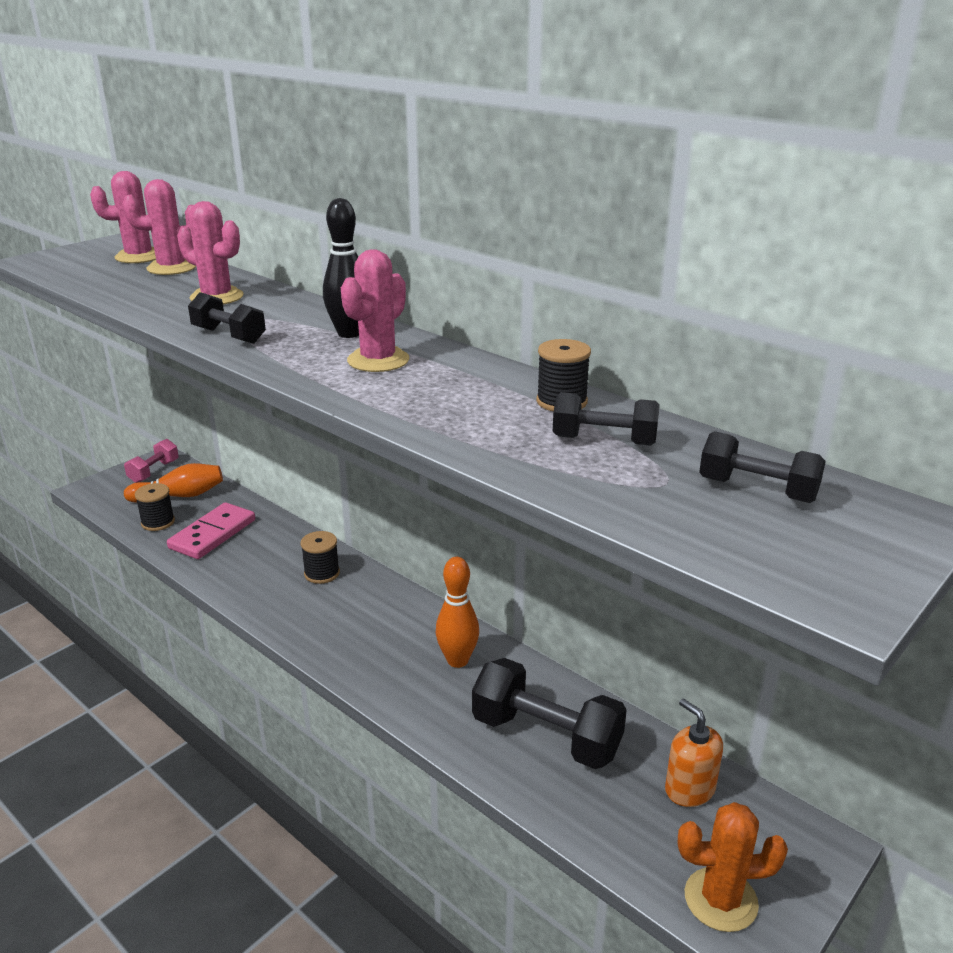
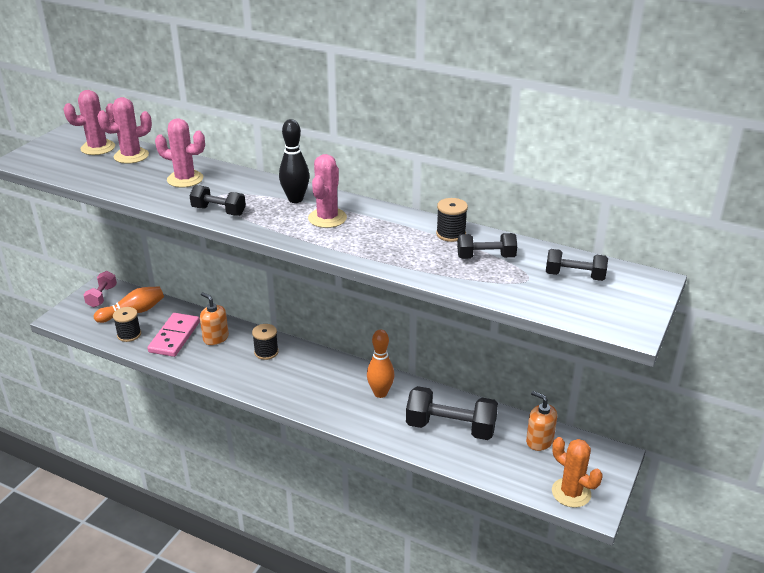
camera: 15 degrees left, 5 degrees up
orange cactus [678,802,788,932] -> orange cactus turned 60 degrees clockwise [552,437,603,508]
none -> orange soap dispenser [200,292,229,345]

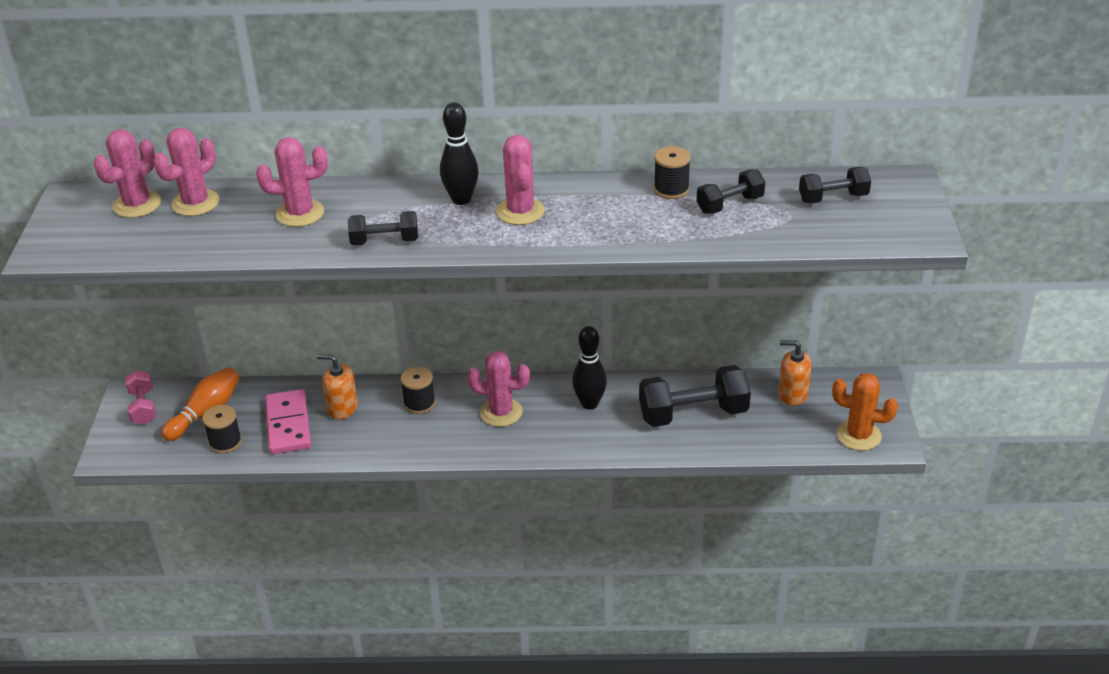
camera: 25 degrees left, 5 degrees up
orange bowling pin [367,329,394,398] -> black bowling pin [572,326,607,410]
none -> pink cactus [467,351,530,427]

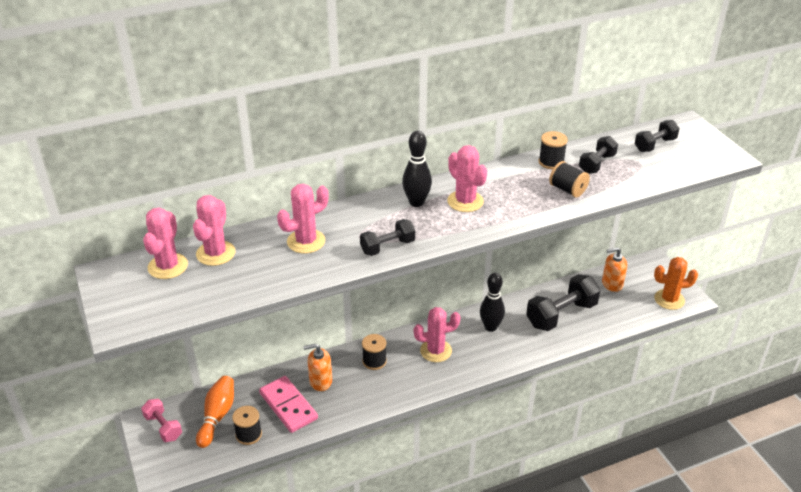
camera: 25 degrees left, 0 degrees up
none -> black spool [549,161,590,197]

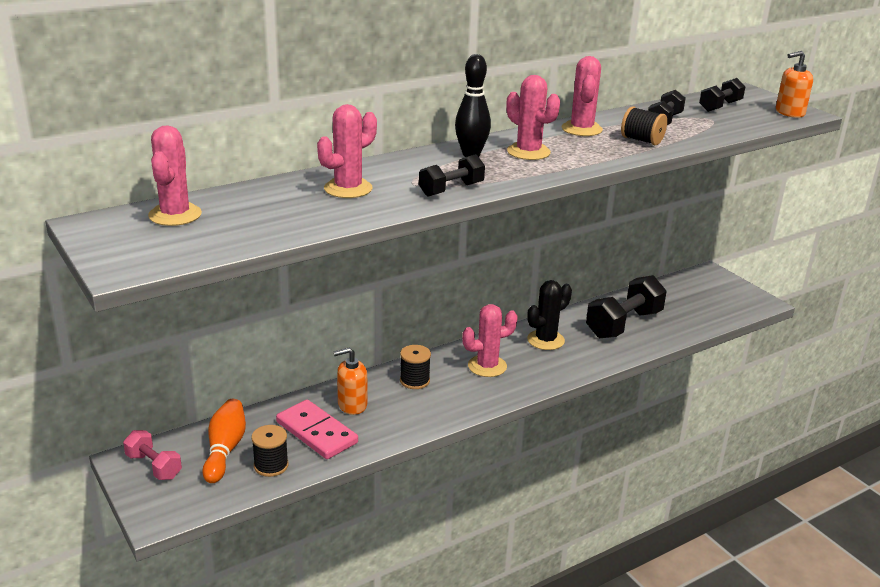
camera: 10 degrees left, 10 degrees down
pink cactus [193,195,235,266] -> pink cactus moved to [561,56,603,136]
black bowling pin [480,273,505,332] -> black cactus [527,280,572,350]
black spool [539,131,568,169] -> none
orange soap dispenser [602,247,627,292] -> orange soap dispenser moved to [776,51,813,118]
orange cactus [654,257,698,310] -> none

